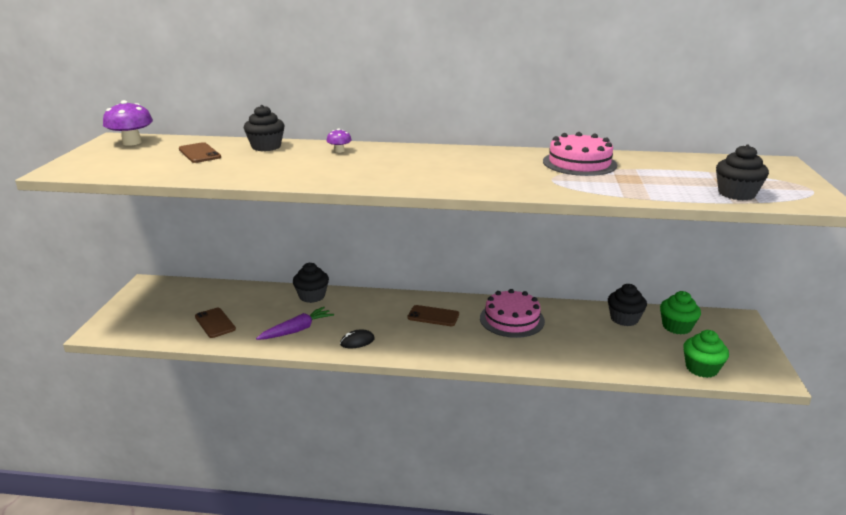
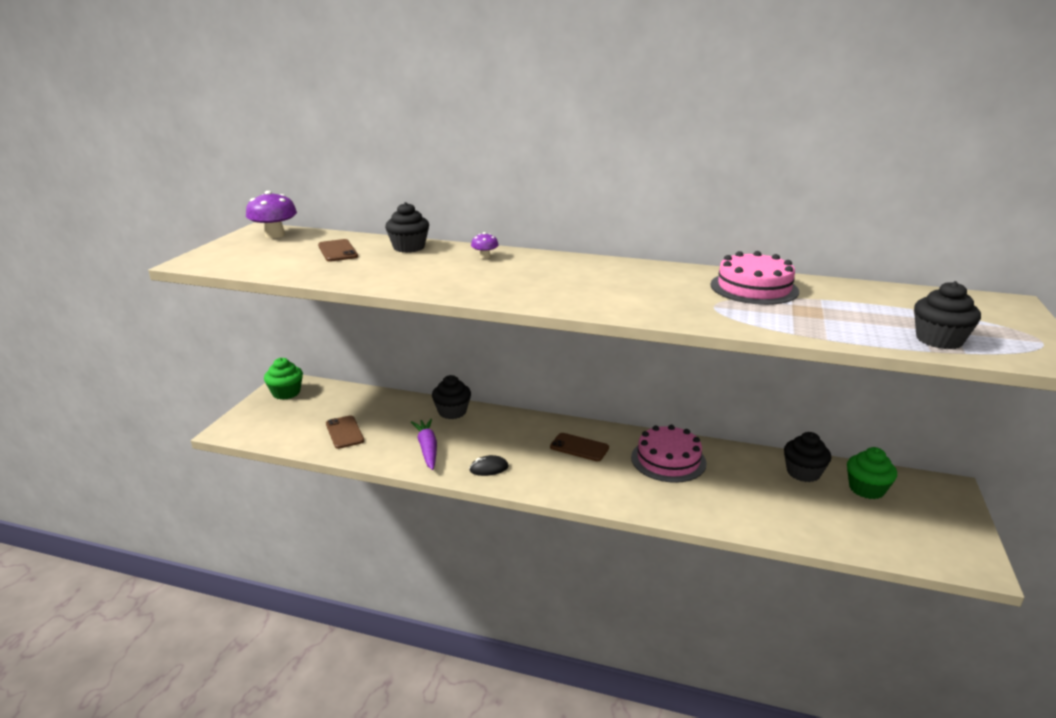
camera: 10 degrees right, 0 degrees up
purple carrot [256,307,334,340] -> purple carrot turned 75 degrees counterclockwise [411,419,437,470]
green cupcake [683,330,729,378] -> green cupcake moved to [264,358,303,400]

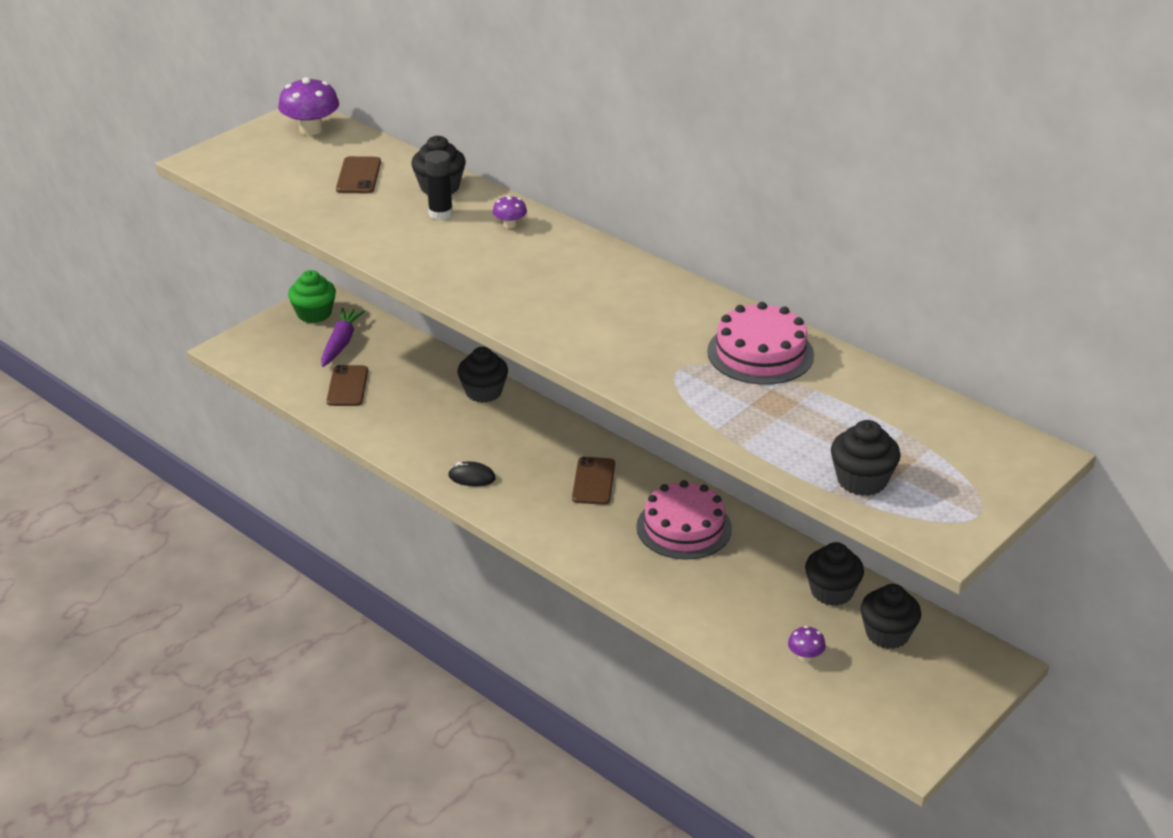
camera: 25 degrees right, 10 degrees up
purple carrot [411,419,437,470] -> purple carrot moved to [321,308,365,367]
brown phone [550,433,609,461] -> brown phone turned 45 degrees clockwise [572,457,615,505]
green cupcake [847,447,897,499] -> black cupcake [860,584,921,649]
none -> black glue stick [425,150,453,220]
none -> purple mushroom [788,626,826,662]

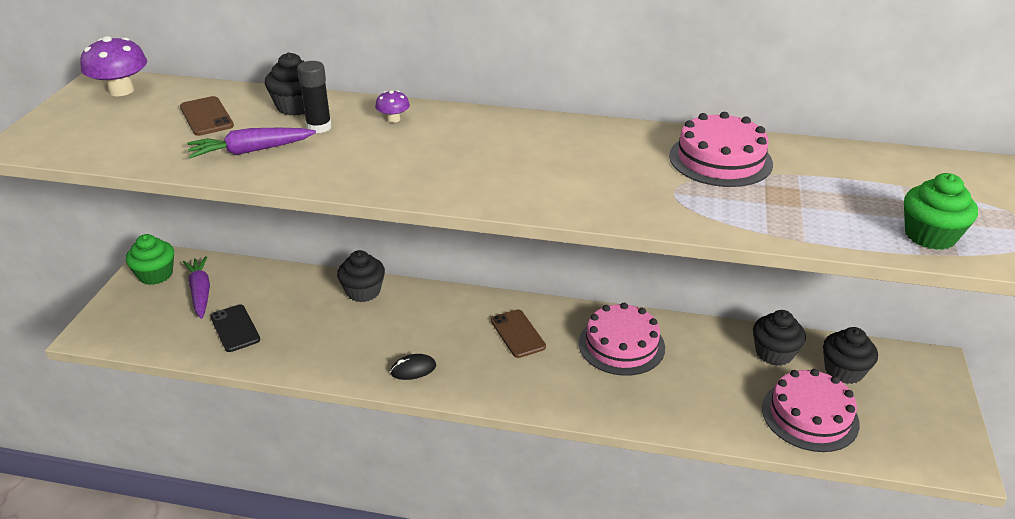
camera: 30 degrees left, 0 degrees up
brown phone [326,365,368,406] -> black phone [210,304,260,352]
purple mushroom [788,626,826,662] -> pink cake [762,369,860,452]
black cupcake [831,420,901,496] -> green cupcake [904,173,978,250]
none -> purple carrot [187,128,316,158]

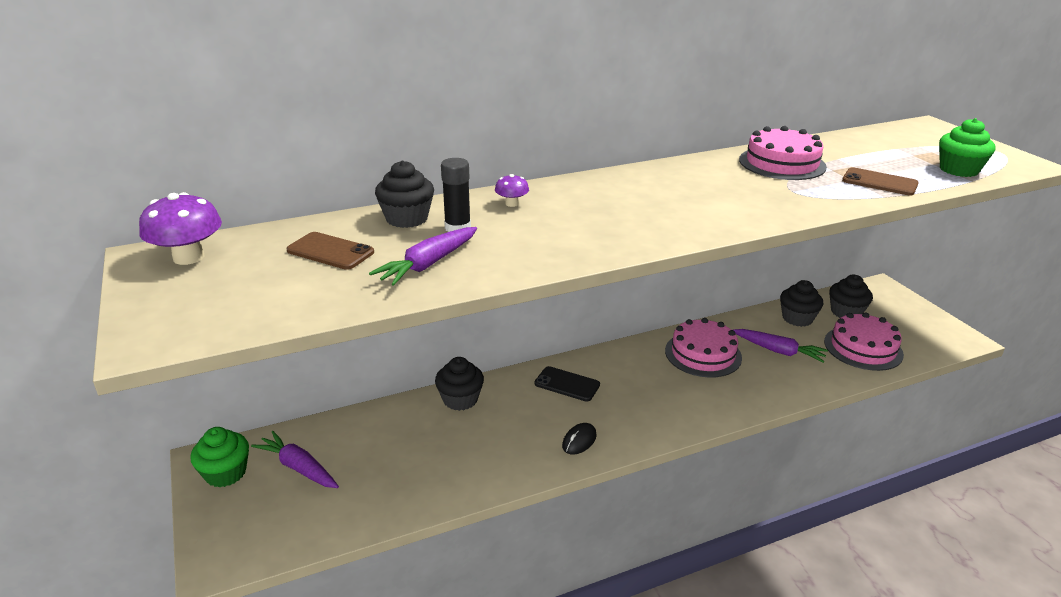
camera: 35 degrees left, 5 degrees down
black phone [210,304,260,352] -> black phone moved to [534,366,600,402]
brown phone [491,309,546,358] -> brown phone moved to [842,167,919,196]
none -> purple carrot [733,329,828,363]

